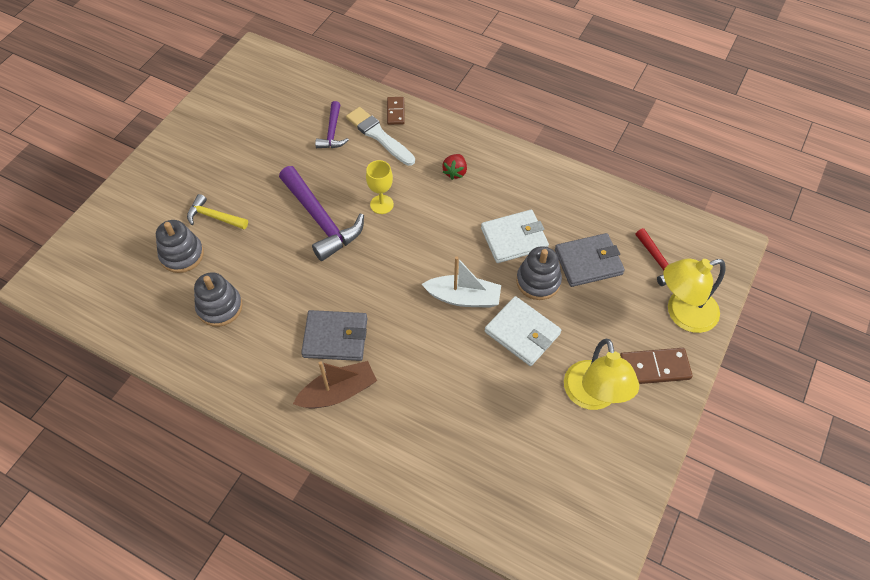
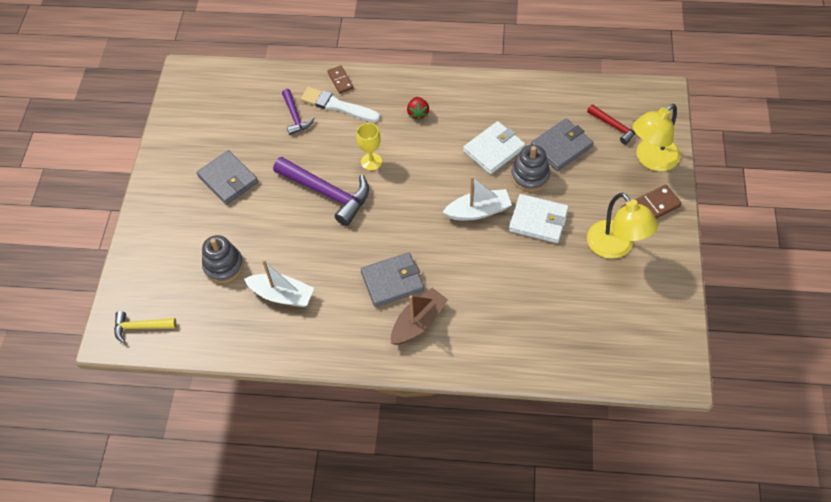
camera: 20 degrees left, 0 degrees up
yellow hammer [187,194,248,229] -> yellow hammer moved to [114,311,176,343]
grey stacking toy [194,272,243,327] -> white boat [244,259,314,307]
none -> grey wallet [197,150,258,205]

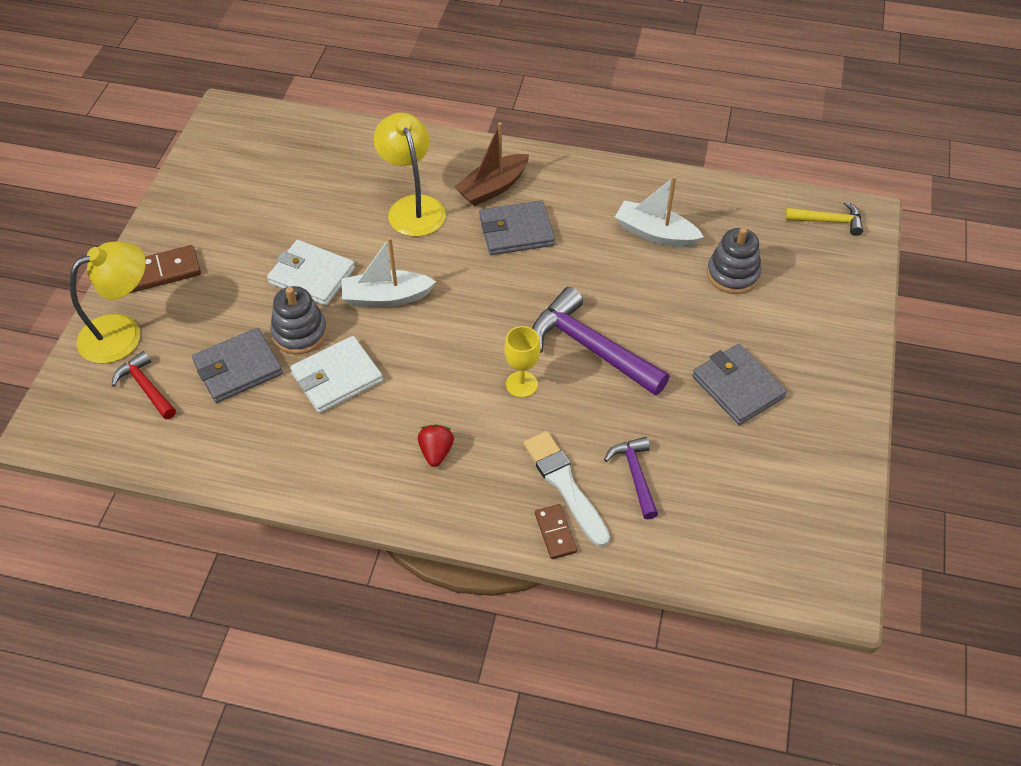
camera: 175 degrees left, 5 degrees down
white brush [301,87,380,122] -> white brush turned 150 degrees counterclockwise [523,431,610,547]
yellow lamp [587,193,658,259] -> yellow lamp moved to [374,113,446,237]

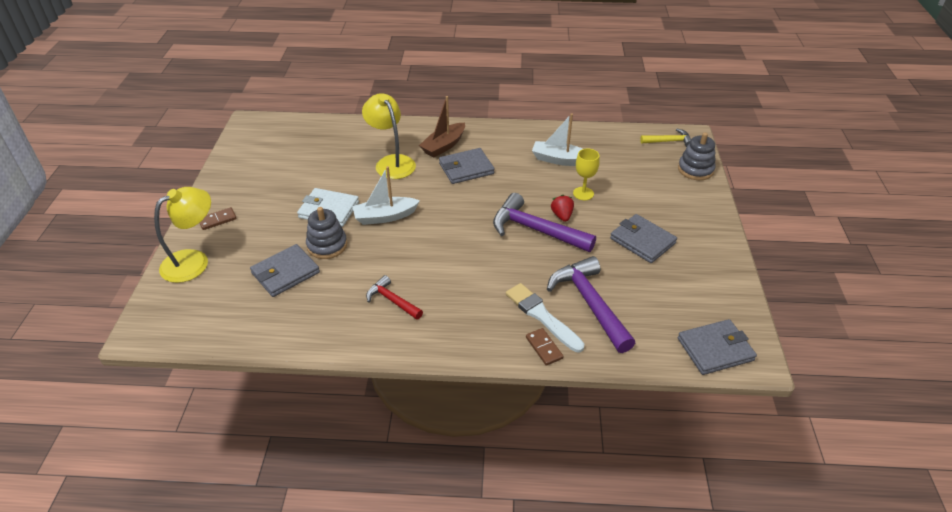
camera: 10 degrees left, 10 degrees down
red hammer [112,351,176,419] -> red hammer moved to [366,275,423,320]
brown domino [129,245,201,294] -> brown domino [200,207,237,230], size x0.63
white wallet [290,336,383,413] -> none
red strawberry [418,424,454,467] -> red strawberry moved to [551,195,574,222]
yellow goblet [504,326,540,398] -> yellow goblet moved to [573,148,600,200]
purple hammer [604,437,658,519] -> purple hammer [547,256,635,353], size x1.81
grey stacking toy [707,227,761,294] -> grey stacking toy moved to [678,133,716,180]
none -> grey wallet [678,319,757,375]

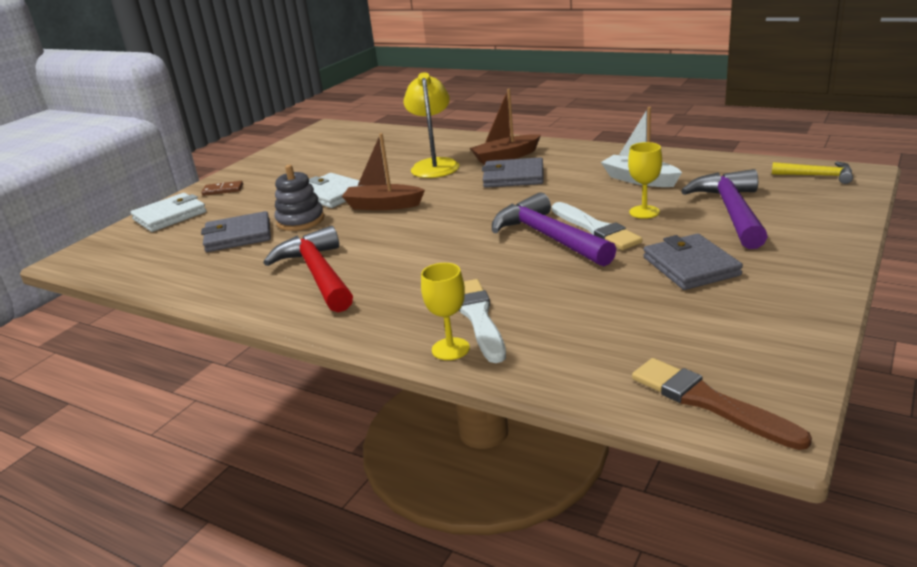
camera: 30 degrees right, 15 degrees down
yellow lamp [154,187,211,283] -> white wallet [131,193,206,232]
white boat [352,166,420,225] -> brown boat [341,133,425,210]
red hammer [366,275,423,320] -> red hammer [263,226,353,312], size x1.81
brown domino [526,328,564,366] -> yellow goblet [421,263,470,360]
purple hammer [547,256,635,353] -> purple hammer moved to [681,169,768,249]
red strawberry [551,195,574,222] -> white brush [552,202,643,250]
grey stacking toy [678,133,716,180] -> none
grey wallet [678,319,757,375] -> brown brush [632,358,812,450]

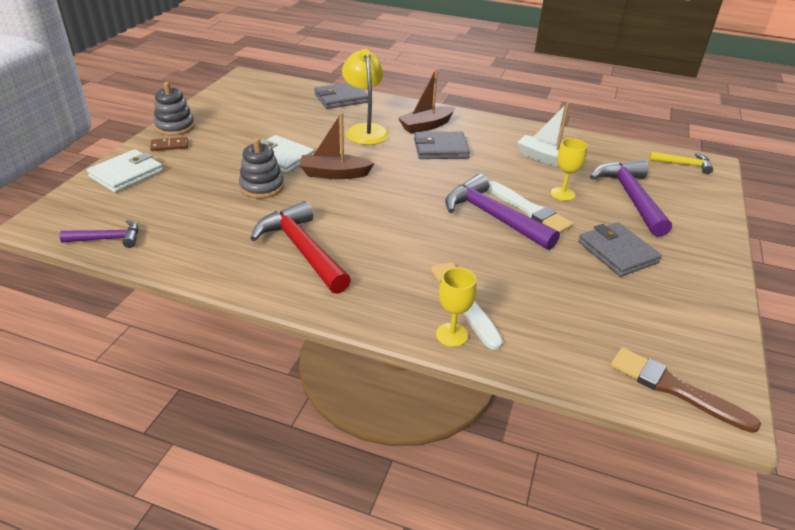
camera: 15 degrees left, 10 degrees up
grey wallet [201,211,271,252] -> grey wallet moved to [314,83,368,109]
none -> purple hammer [59,220,138,248]
none -> grey stacking toy [154,82,195,136]

